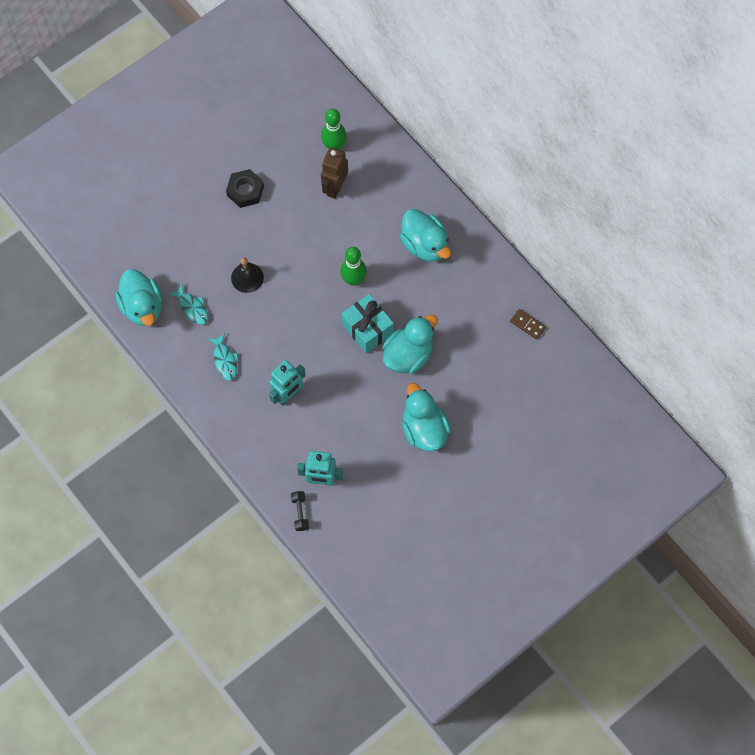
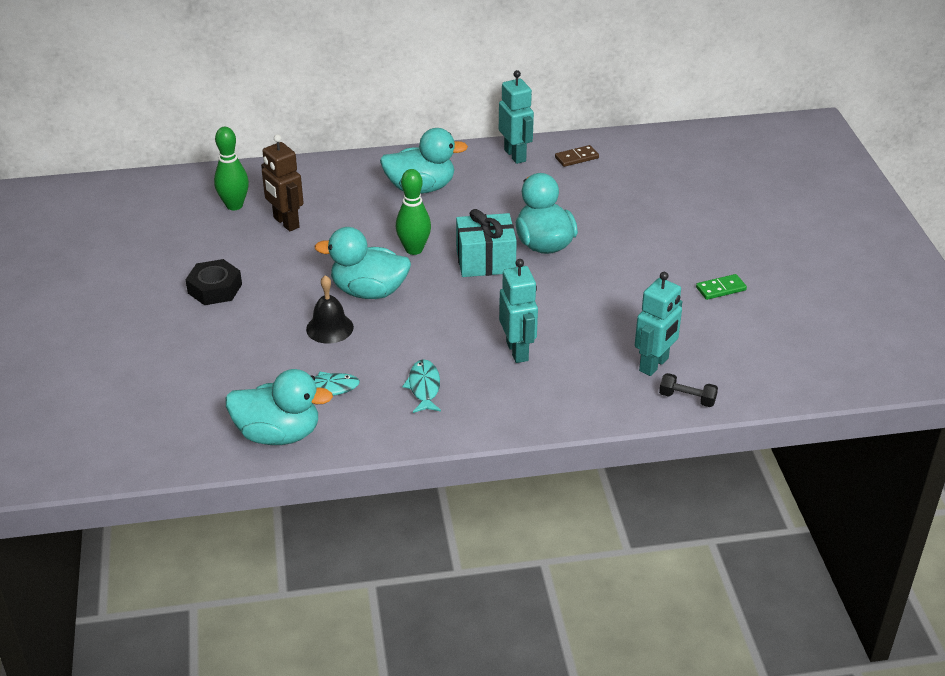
camera: 60 degrees left, 30 degrees down
turquoise fish [208,333,238,381] -> turquoise fish turned 105 degrees counterclockwise [402,359,441,413]
turquoise duck [402,383,451,452] -> turquoise duck moved to [314,227,411,299]
none -> turquoise robot [499,70,534,164]
none -> green domino [696,274,747,300]

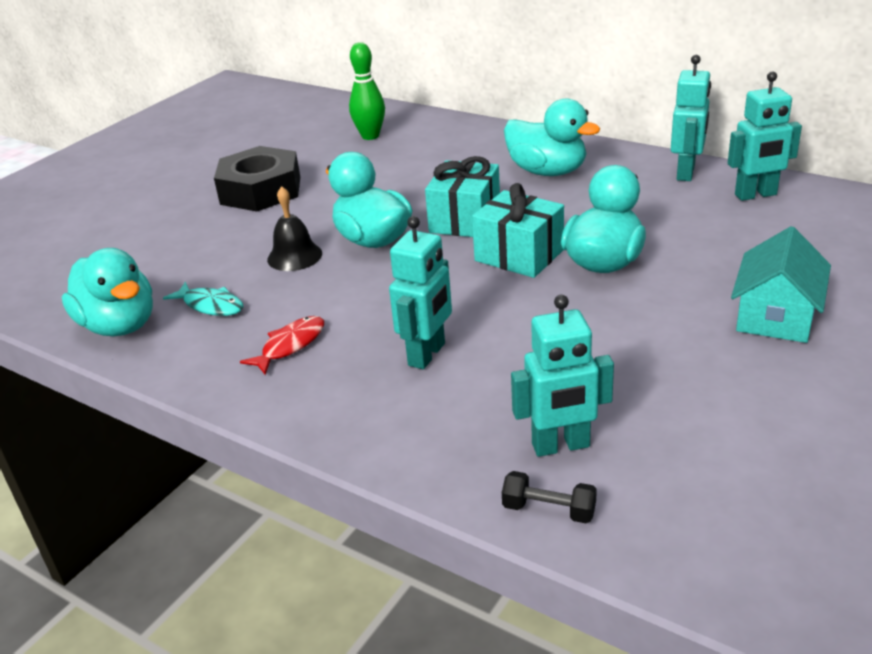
camera: 45 degrees right, 5 degrees down
black nut [185,259,242,305] -> black nut [214,146,300,212], size x1.54
brown robot [261,134,304,231] -> none
green bowling pin [396,169,431,255] -> turquoise gift [425,156,500,237]
turquoise fish [402,359,441,413] -> red fish [240,316,324,375]
brown domino [555,145,599,167] -> turquoise robot [728,71,802,201]
black dumbbell [659,373,718,407] -> black dumbbell turned 45 degrees counterclockwise [502,471,597,523]
green domino [696,274,747,300] -> none
none -> turquoise house [731,226,831,343]

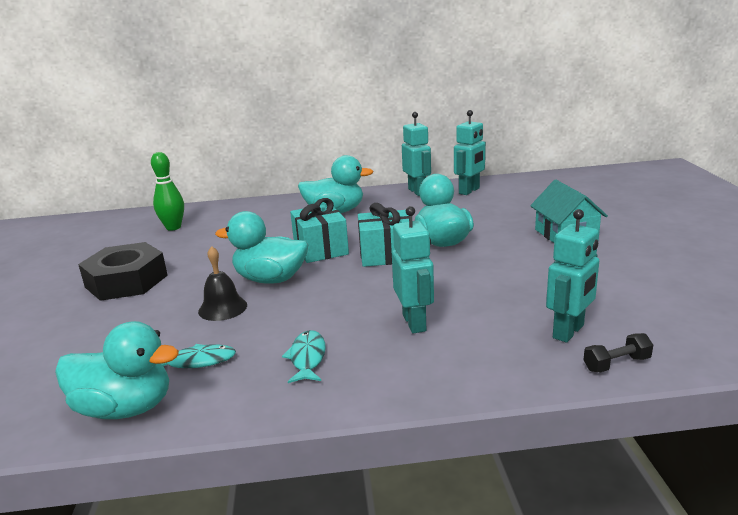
camera: 40 degrees left, 10 degrees down
red fish [240,316,324,375] -> turquoise fish [282,330,326,383]

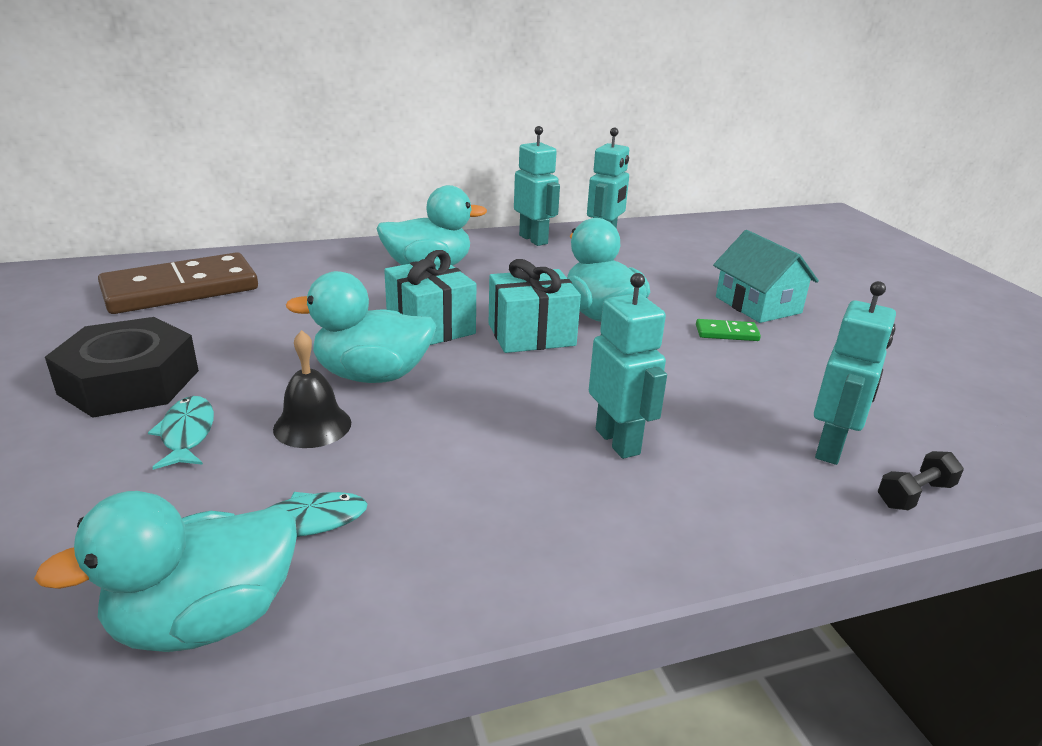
camera: 15 degrees left, 5 degrees up
turquoise duck [55,321,179,419] -> turquoise duck turned 150 degrees clockwise [34,491,297,652]
green bowling pin [151,152,184,231] -> brown domino [98,252,258,314]
turquoise fish [282,330,326,383] -> turquoise fish moved to [148,396,214,470]
none -> green domino [696,319,761,341]

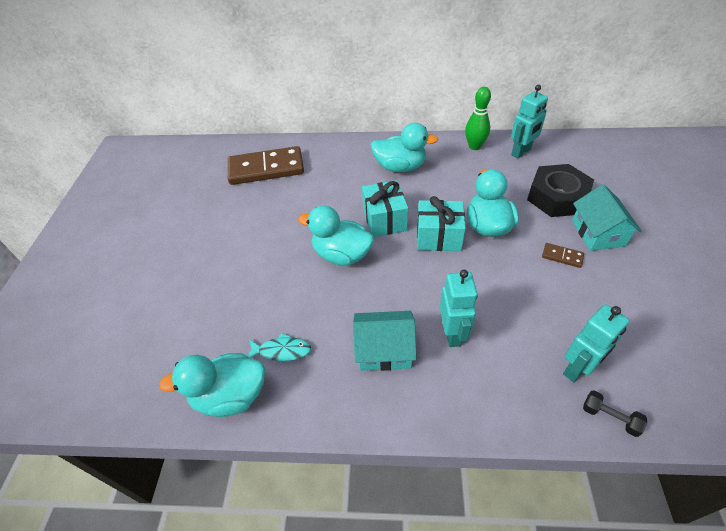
camera: 25 degrees right, 20 degrees up
black nut [45,317,199,418] -> black nut moved to [527,164,594,217]
turquoise fish [148,396,214,470] -> none
black bell [273,330,351,448] -> none
turquoise robot [514,126,560,246] -> green bowling pin [465,87,491,150]
green domino [696,319,761,341] -> brown domino [542,243,584,268]
black dumbbell [878,451,964,510] -> black dumbbell turned 45 degrees clockwise [583,390,647,437]
none -> turquoise house [353,311,417,371]

